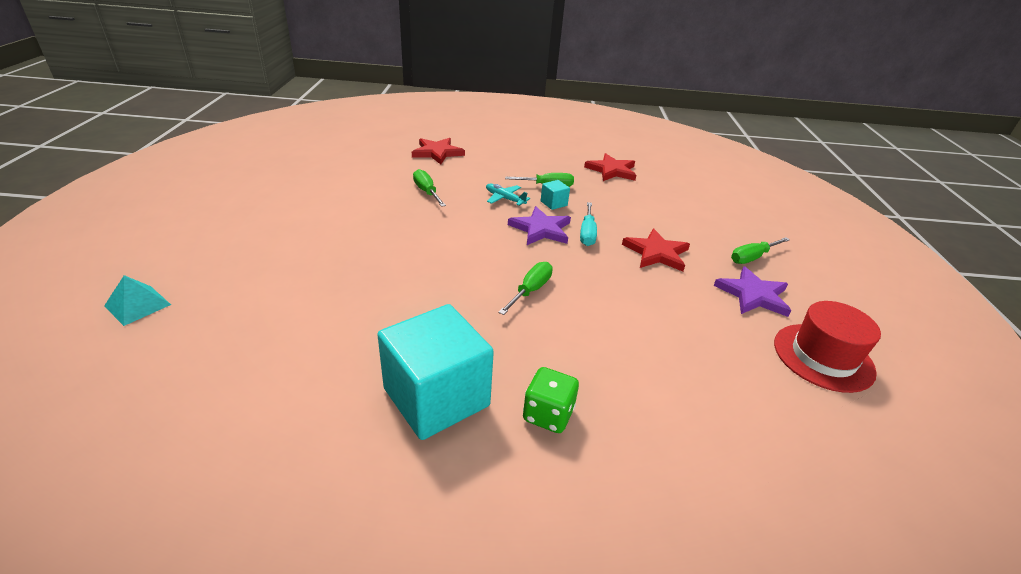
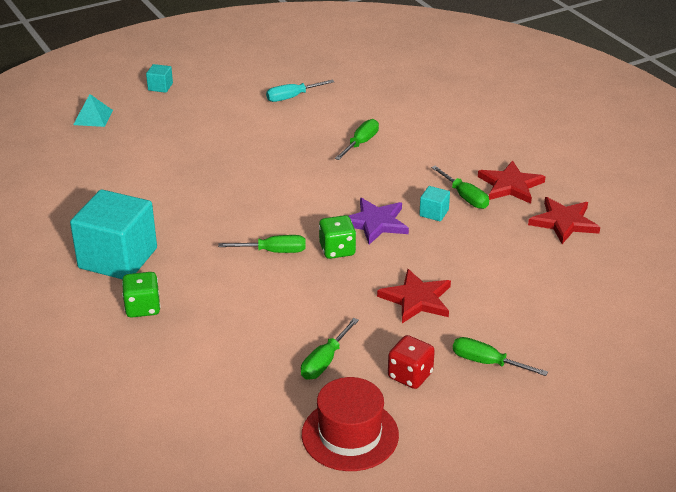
camera: 60 degrees right, 0 degrees up
red star [412,138,465,164] -> red star moved to [478,160,546,204]
turquoise plane [486,184,530,206] -> none
turquoise screwdriver [580,202,597,246] -> turquoise screwdriver moved to [266,80,334,102]
purple star [714,266,791,317] -> red dice [388,335,435,389]
none -> turquoise cube [146,64,173,93]
none -> green screwdriver [301,318,359,380]
none -> green dice [319,215,356,259]

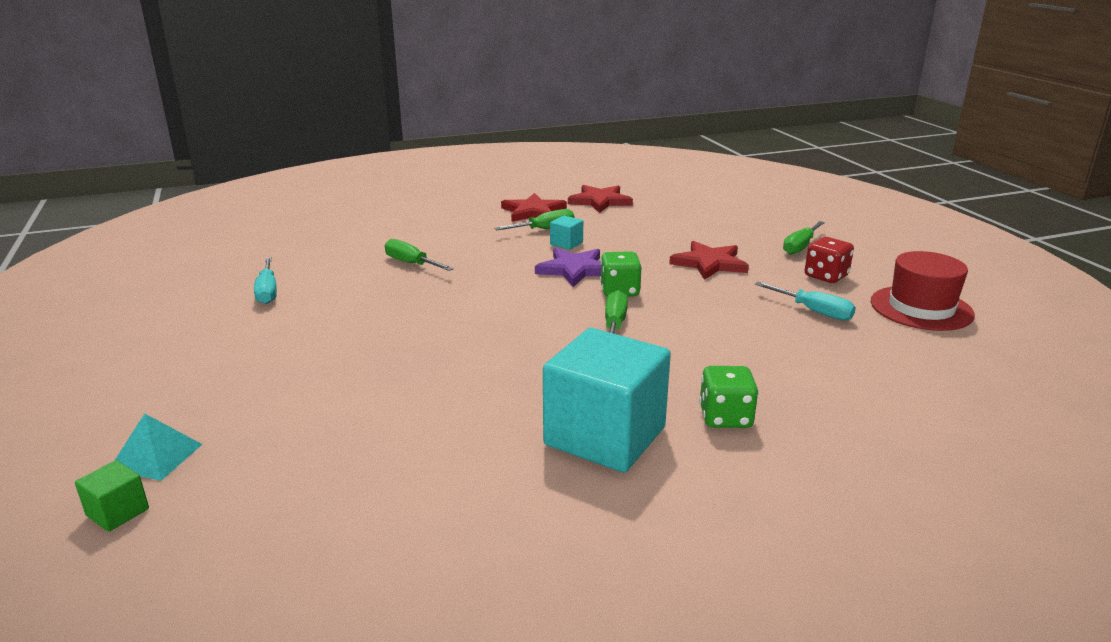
camera: 80 degrees left, 10 degrees down
turquoise cube [146,64,173,93] -> none
green screwdriver [301,318,359,380] -> turquoise screwdriver [755,282,856,320]
none -> green cube [75,460,149,532]

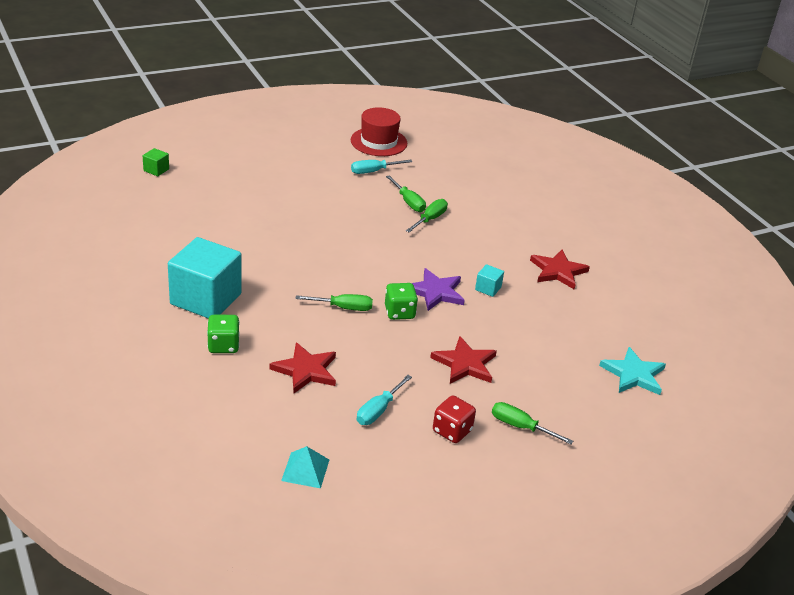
camera: 80 degrees right, 10 degrees up
turquoise pyramid [114,413,202,481] -> turquoise pyramid moved to [281,446,329,488]
green screwdriver [494,209,574,230] -> green screwdriver moved to [386,175,426,212]
red star [568,185,633,213] -> red star moved to [269,342,336,393]
red hat [871,251,975,331] -> red hat moved to [351,107,407,156]
none -> turquoise star [599,347,666,395]

